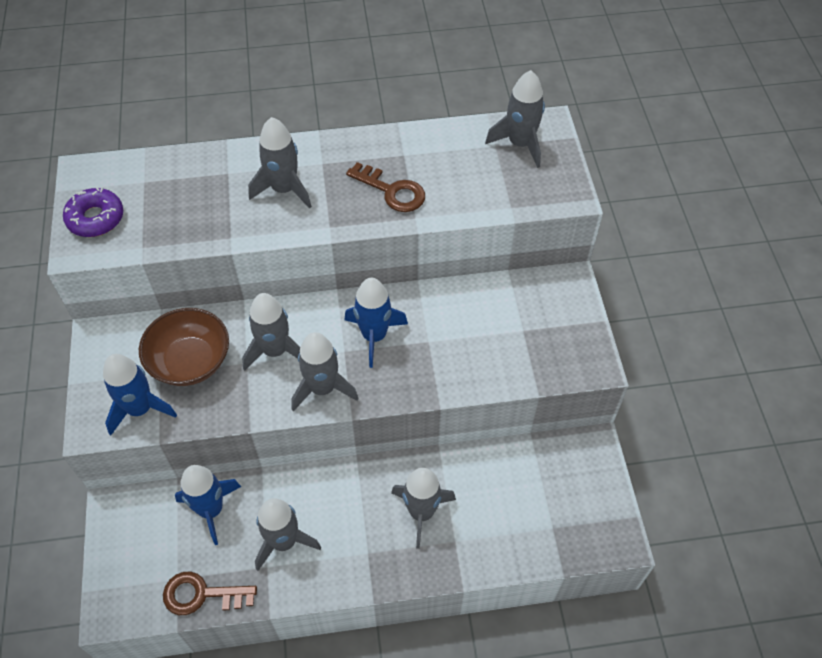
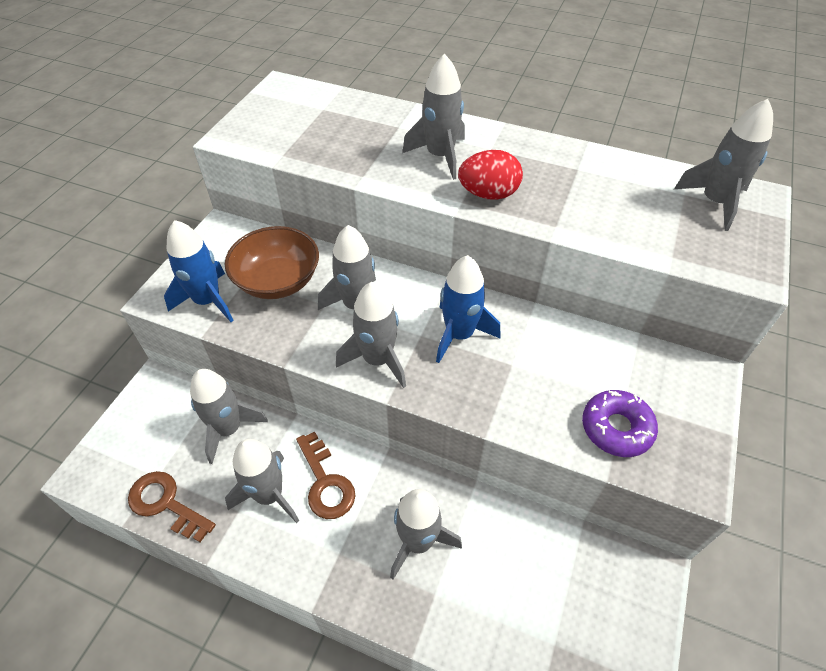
camera: 30 degrees right, 5 degrees down
purple donut [63,187,123,237] -> purple donut moved to [582,390,658,457]
blue rocket [175,465,241,545] -> grey rocket [190,369,268,464]
brown key [346,162,425,212] -> brown key moved to [296,432,355,519]
none -> red egg [458,150,523,200]

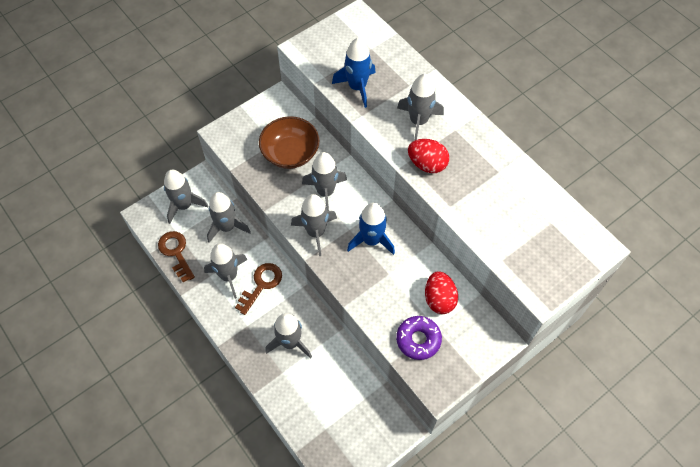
camera: 30 degrees right, 10 degrees up
blue rocket [164,220,234,322] -> blue rocket moved to [332,38,376,108]
brown key [296,432,355,519] -> brown key turned 150 degrees counterclockwise [235,263,282,315]
grey rocket [674,99,773,231] -> grey rocket moved to [164,170,208,224]
none -> red egg [425,271,458,314]

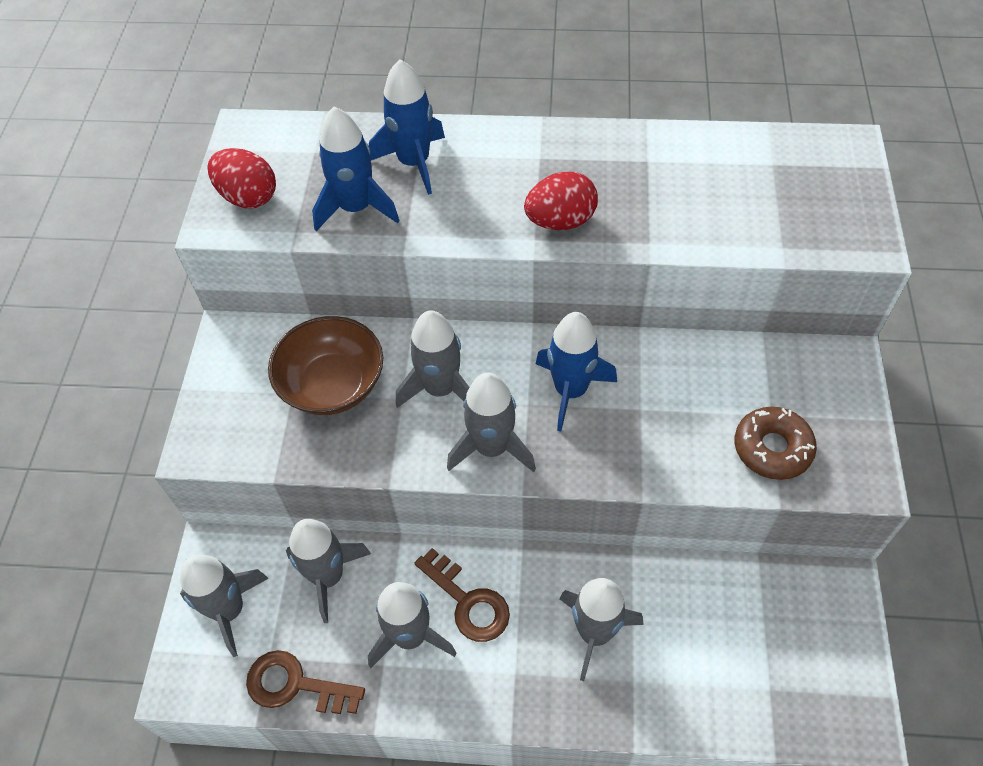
camera: 45 degrees left, 5 degrees down
brown key [235,263,282,315] -> brown key turned 150 degrees clockwise [414,548,510,642]
purple donut [396,316,442,360] -> brown donut [735,407,817,480]
grey rocket [397,74,444,141] -> none
red egg [425,271,458,314] -> red egg moved to [208,148,276,208]
none -> blue rocket [369,60,445,195]

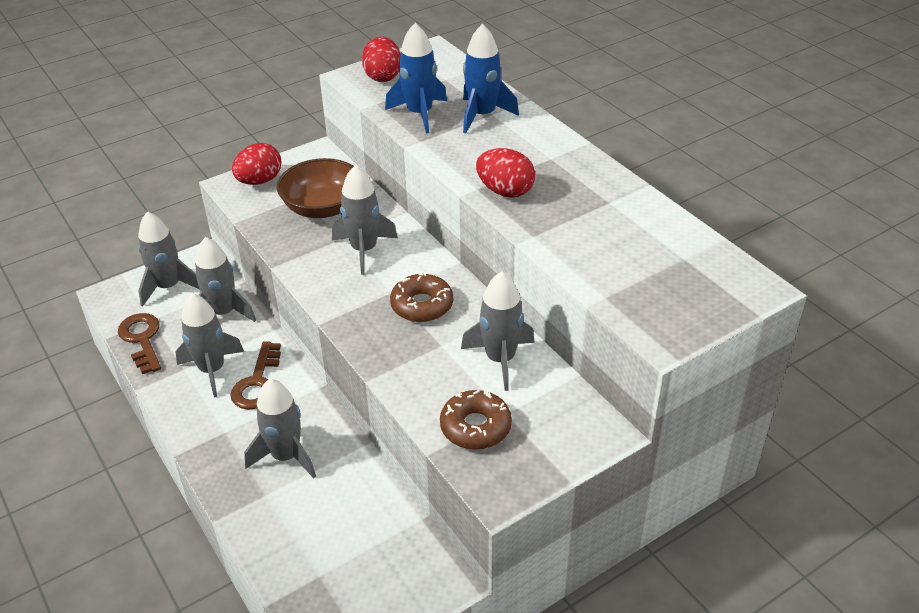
camera: 50 degrees right, 15 degrees down
grey rocket [447,373,536,472] -> grey rocket moved to [461,272,535,391]
blue rocket [536,312,617,432] -> brown donut [390,272,453,322]
none -> red egg [232,143,281,185]

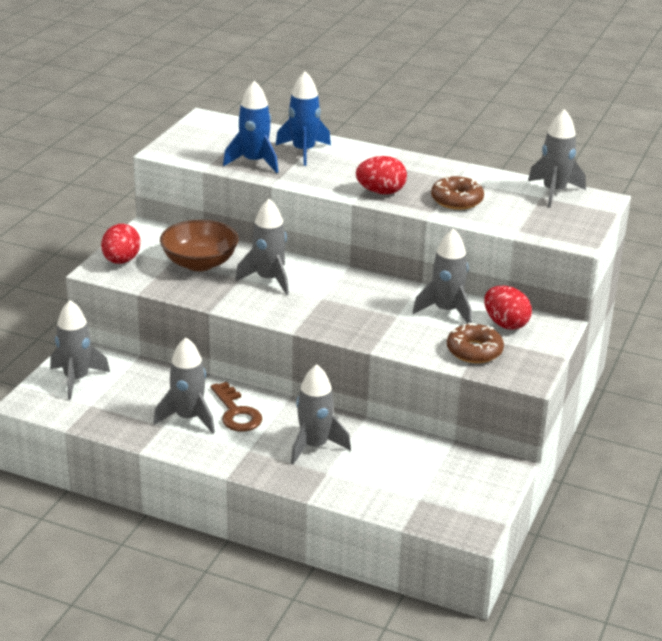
camera: 35 degrees left, 10 degrees down
brown key [118,313,161,374] -> none
grey rocket [195,237,256,322] -> grey rocket moved to [528,109,586,207]
red egg [362,36,401,82] -> red egg moved to [484,285,532,330]
brown donut [390,272,453,322] -> brown donut moved to [431,175,484,210]

